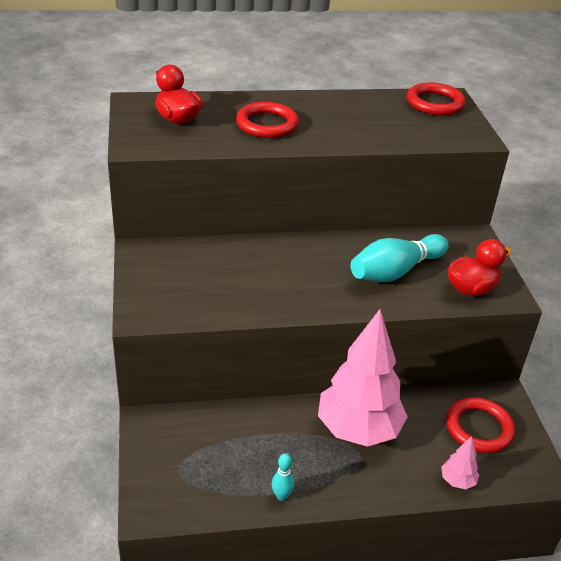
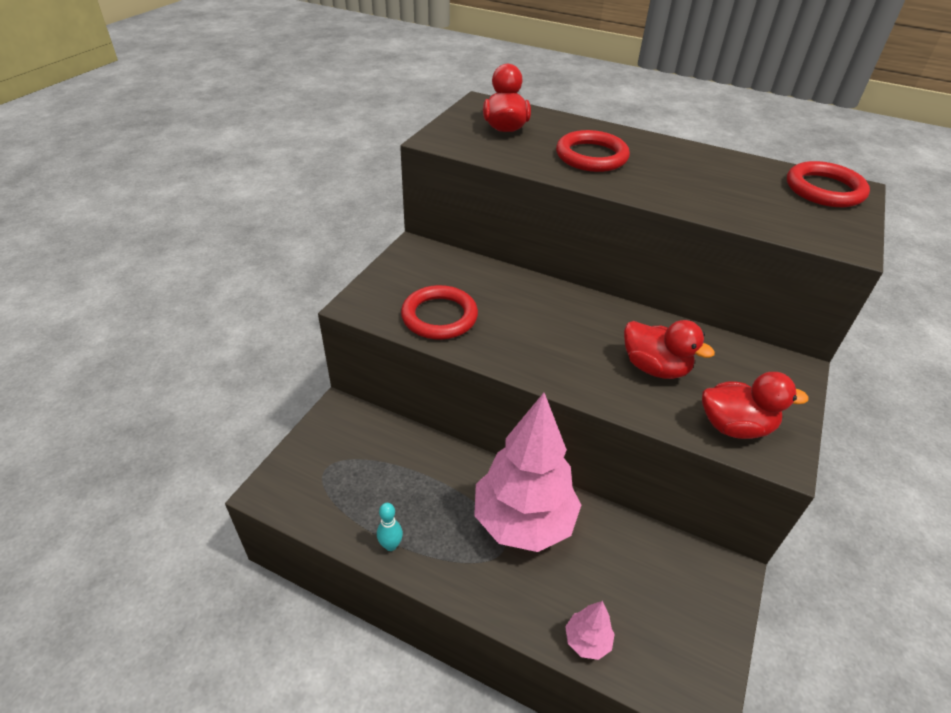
camera: 35 degrees right, 5 degrees up
turquoise bowling pin [350,234,449,282] -> red duck [624,320,715,379]
red ring [446,397,515,453] -> red ring moved to [401,285,478,340]

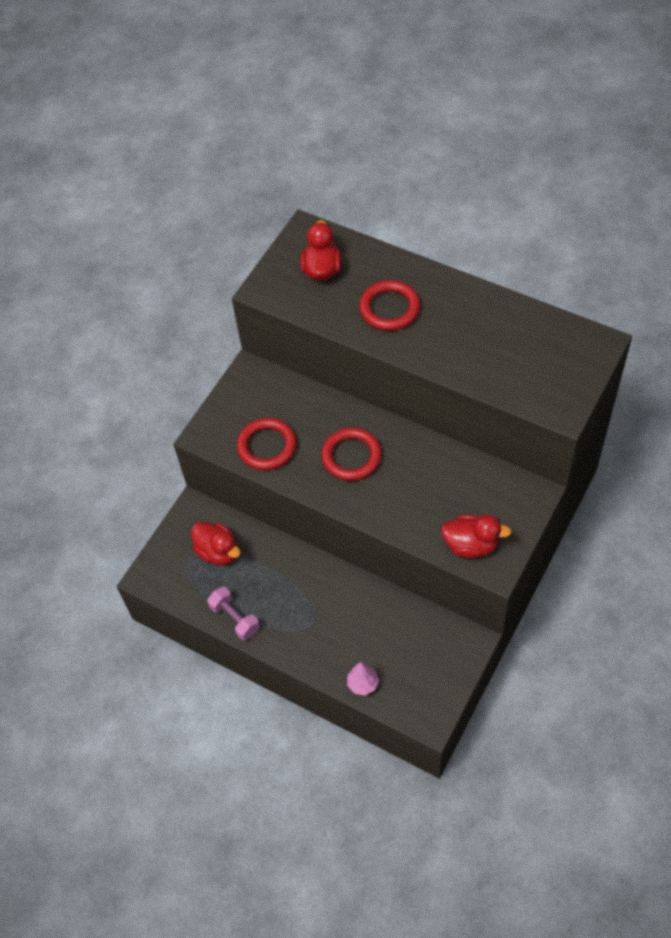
camera: 10 degrees right, 15 degrees up
turquoise bowling pin [377,503,403,551] -> pink dumbbell [207,587,260,640]
pink tree [474,393,581,552] -> none
red duck [624,320,715,379] -> red duck moved to [191,522,241,565]
red ring [787,161,870,207] -> red ring moved to [321,428,382,481]

